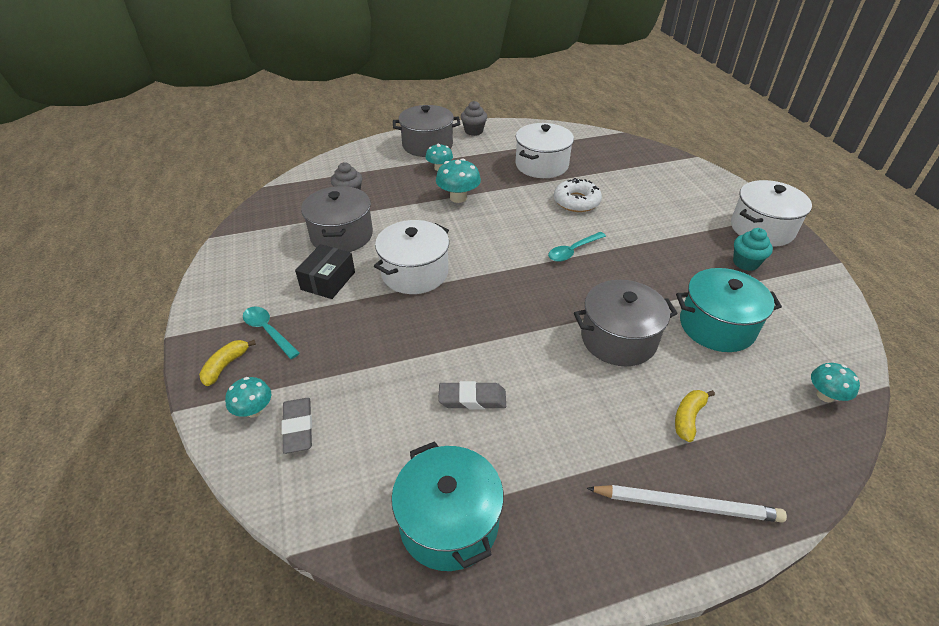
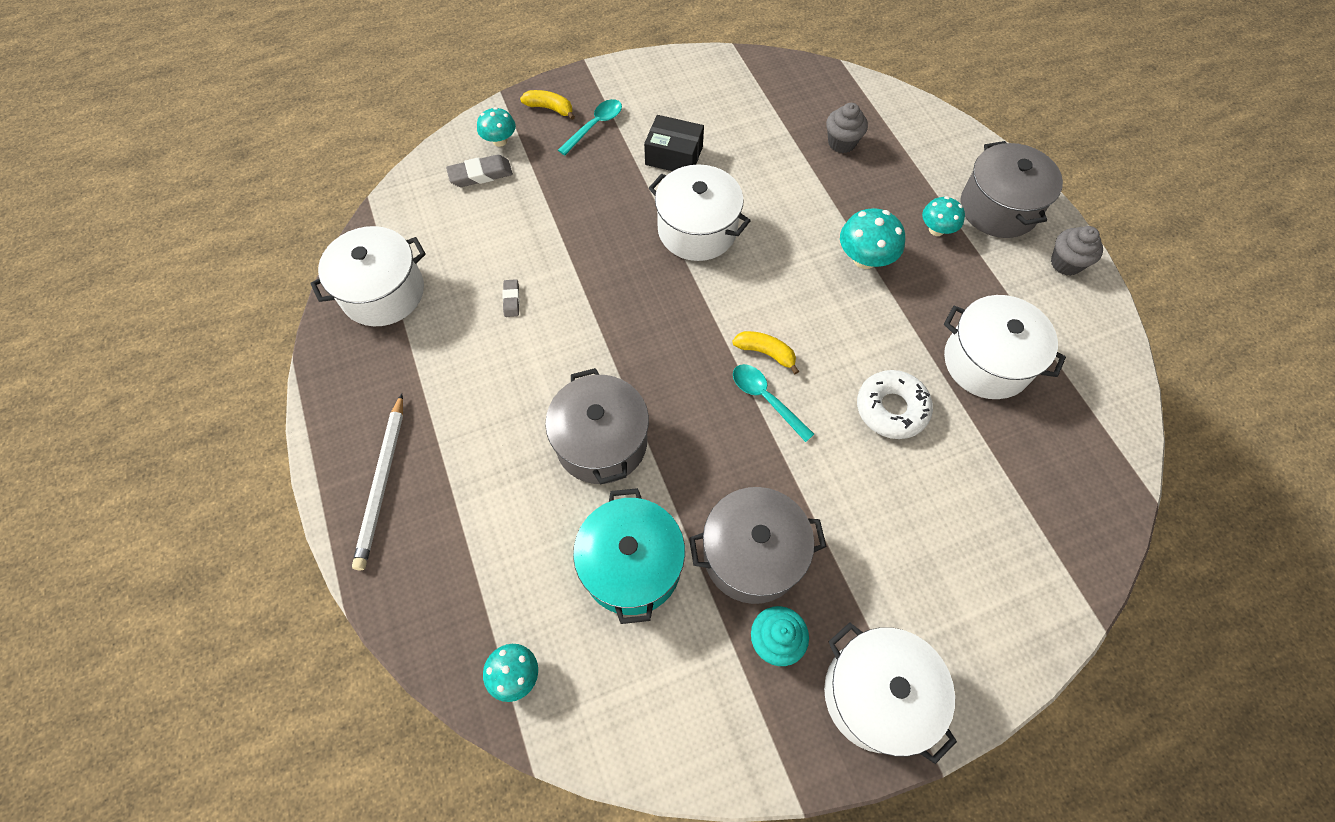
camera: 85 degrees right, 20 degrees up
grey pot [301,186,373,252] -> grey pot moved to [689,487,826,604]
turquoise pot [391,441,504,571] -> white pot [310,226,426,326]
grey eraser [438,381,506,409] -> grey eraser [503,279,520,317], size x0.59
yellow banana [675,390,715,442] -> yellow banana moved to [732,331,799,374]

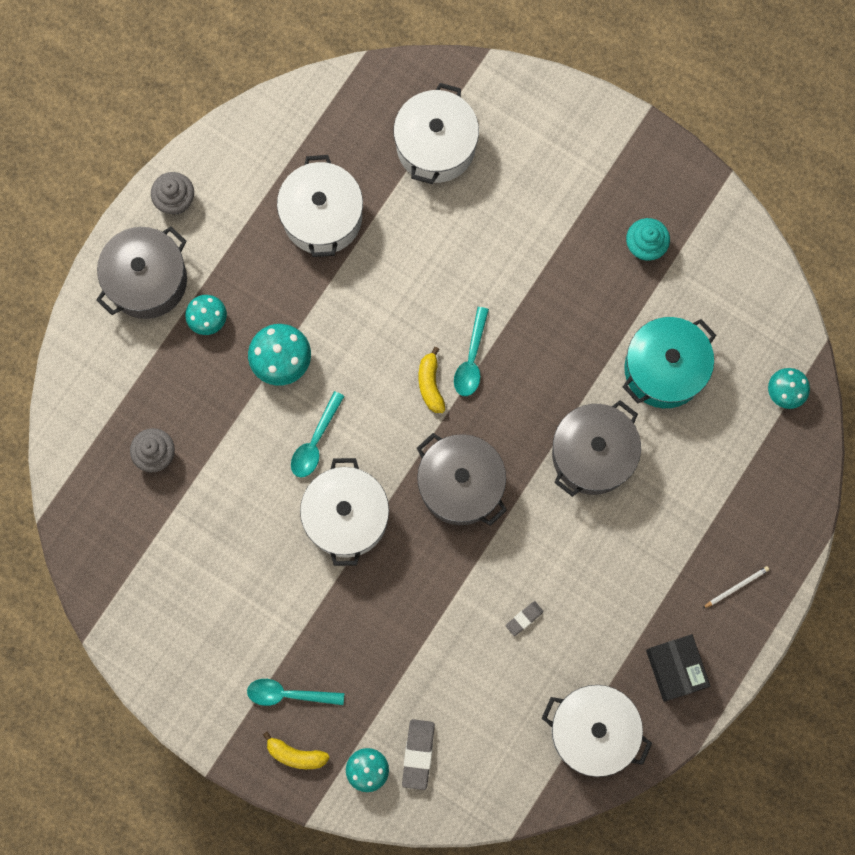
camera: 125 degrees left, 15 degrees up
white pencil [352,394,403,570] -> white pencil [702,566,769,609], size x0.48
grey eraser [446,155,513,187] -> grey eraser turned 60 degrees clockwise [402,719,435,790]
yellow banana [520,90,575,120] -> yellow banana turned 60 degrees counterclockwise [263,731,330,769]
black box [644,115,704,171] -> black box moved to [646,634,710,702]
grey pot [689,487,826,604] -> grey pot moved to [417,433,507,526]
white pot [824,622,957,764] -> white pot moved to [394,83,479,184]
white donut [857,370,933,439] -> none
none -> turquoise spoon [291,391,344,477]

